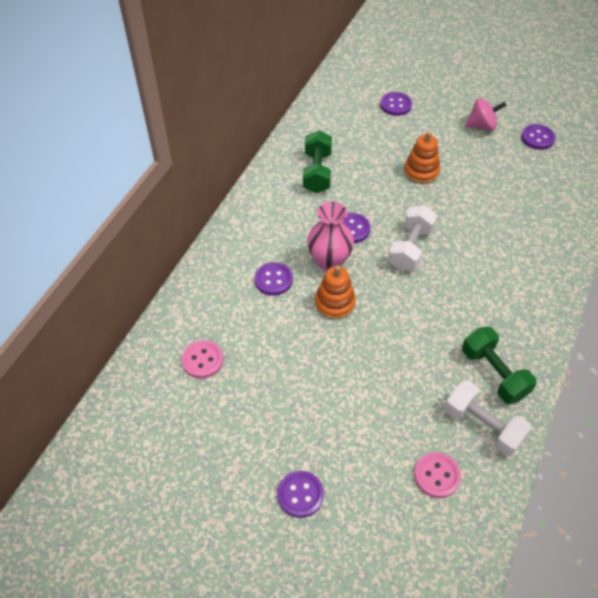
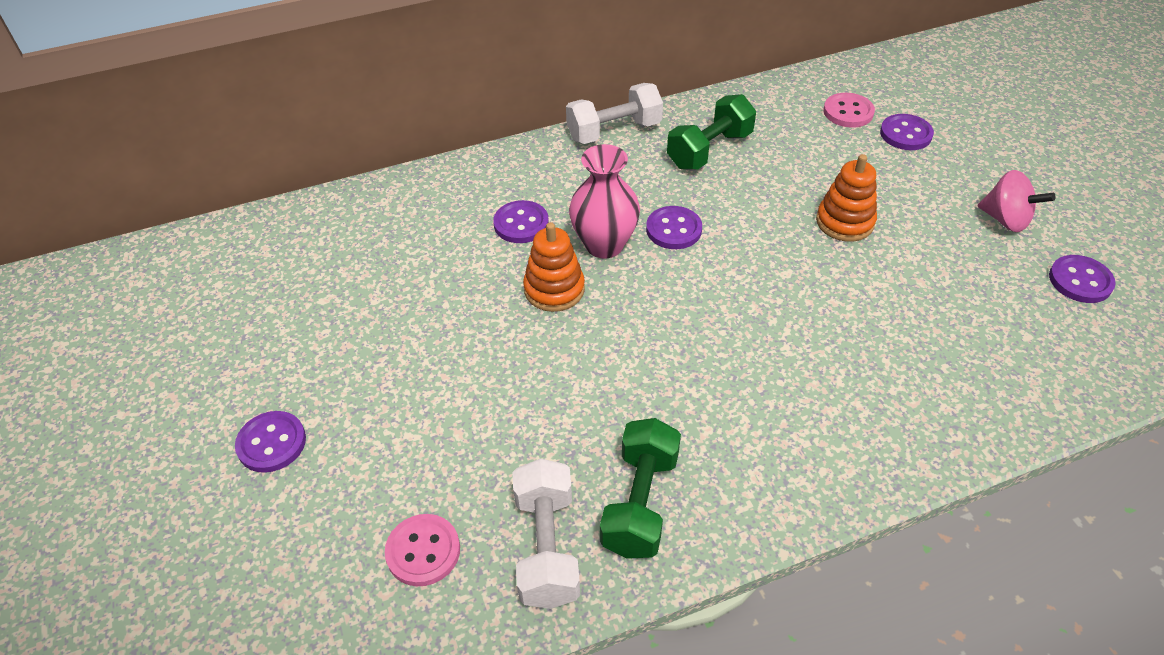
camera: 45 degrees right, 5 degrees down
pink button [182,340,223,379] -> pink button moved to [823,93,875,128]
white dumbbell [388,205,437,271] -> white dumbbell moved to [566,83,663,144]

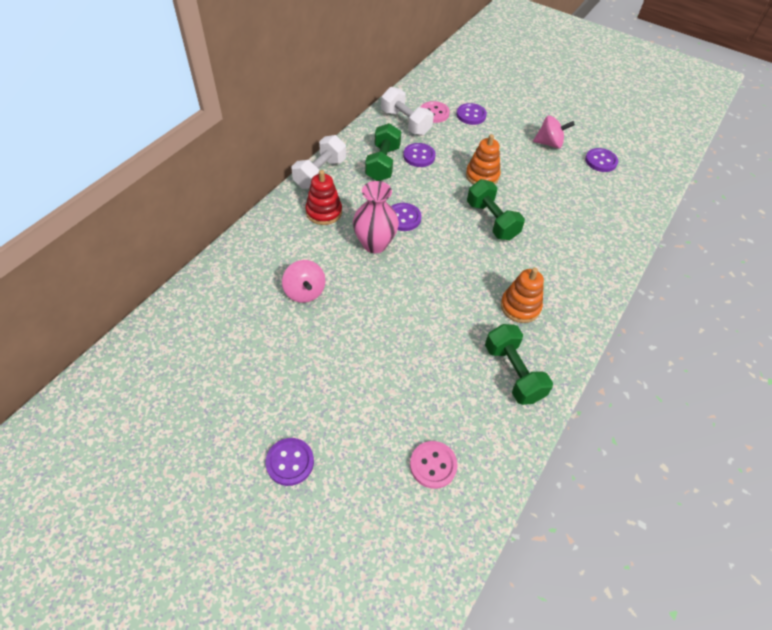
camera: 40 degrees left, 5 degrees up
purple button [493,200,549,243] -> purple button moved to [403,143,436,167]
white dumbbell [513,458,580,609] -> white dumbbell moved to [381,87,434,135]
orange stacking toy [523,222,585,312] -> orange stacking toy moved to [501,268,544,323]
none -> pink spinning top [282,260,326,303]
none -> red stacking toy [305,170,342,225]
none -> green dumbbell [467,179,525,240]

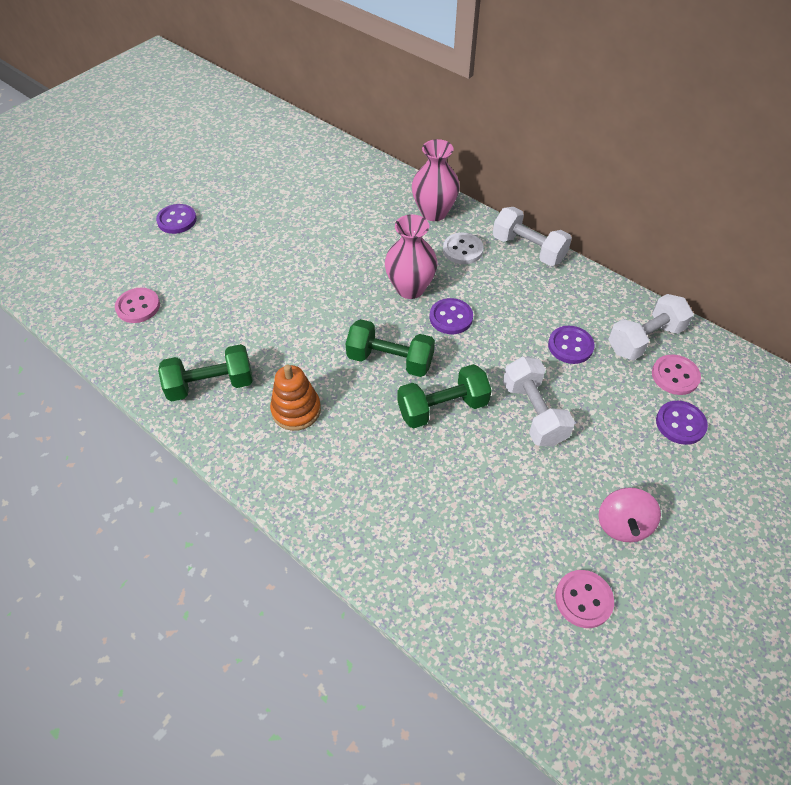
camera: 100 degrees right, 0 degrees up
pink spinning top [282,260,326,303] -> none
red stacking toy [305,170,342,225] -> white button [443,233,483,264]
green dumbbell [365,123,401,181] -> green dumbbell moved to [346,319,435,377]
orange stacking toy [466,134,501,185] -> white dumbbell [503,356,575,447]
purple button [585,148,618,172] -> pink button [555,570,614,628]
none -> pink vase [412,139,460,221]

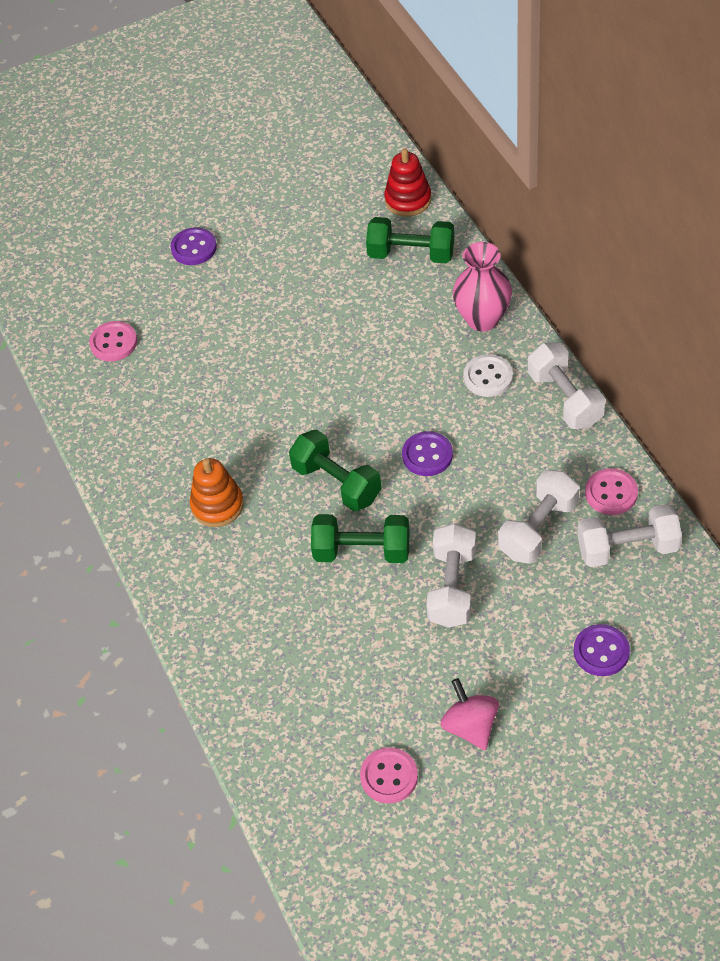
camera: 30 degrees right, 0 degrees up
green dumbbell [158,344,253,402] -> green dumbbell moved to [366,217,454,263]
pink vase [385,214,438,299] -> none
purple button [548,326,595,364] -> white dumbbell [498,470,580,564]
pink spinning top [598,488,661,542] -> pink spinning top turned 120 degrees clockwise [441,678,499,750]
pink button [652,355,701,395] -> pink button moved to [585,468,638,515]
none -> red stacking toy [384,148,432,217]

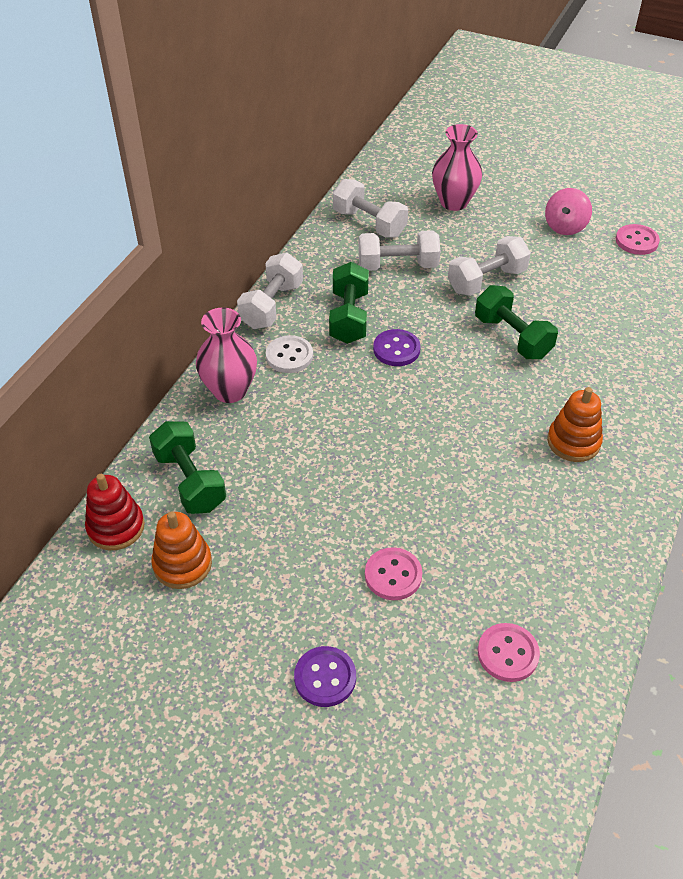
camera: 135 degrees left, 5 degrees down
green dumbbell [289,429,382,511] -> green dumbbell moved to [329,262,369,344]
purple button [574,624,630,676] -> pink vase [432,124,482,211]
pink button [585,468,638,515] -> pink button moved to [365,547,422,600]
none -> orange stacking toy [151,511,212,589]

